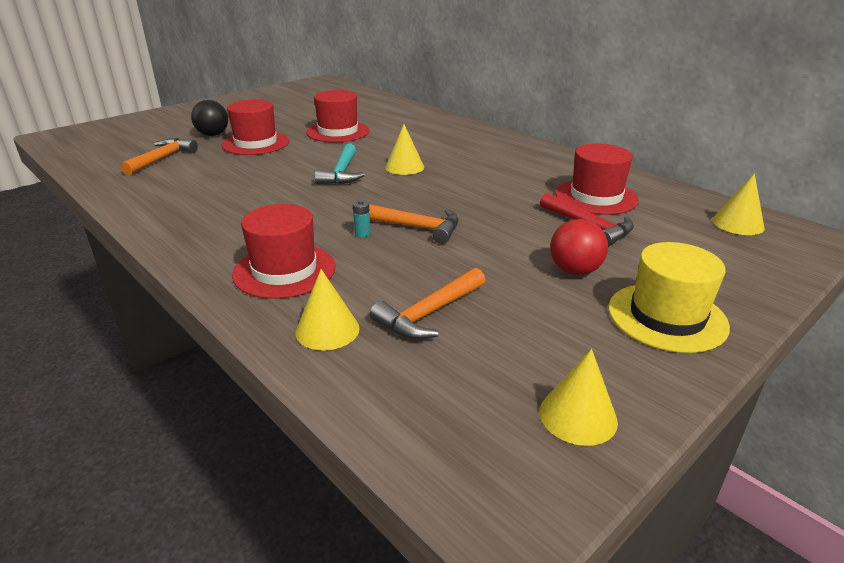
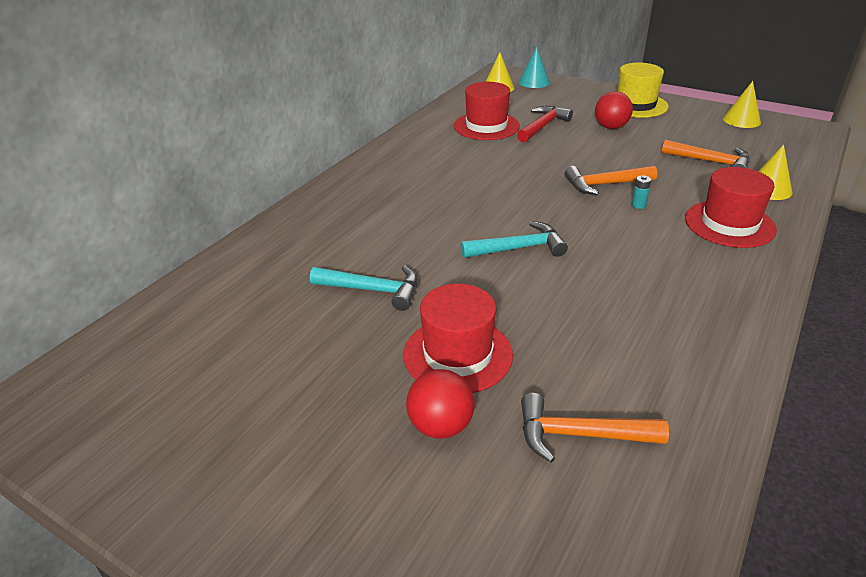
camera: 105 degrees left, 5 degrees up
black ball [191,100,228,136] -> red ball [406,369,475,439]
red hat [306,90,370,142] -> turquoise hammer [310,265,418,311]
orange hammer [369,204,459,244] -> orange hammer turned 105 degrees counterclockwise [565,166,657,195]
yellow cone [385,124,424,175] -> none
none -> turquoise cone [518,47,550,88]

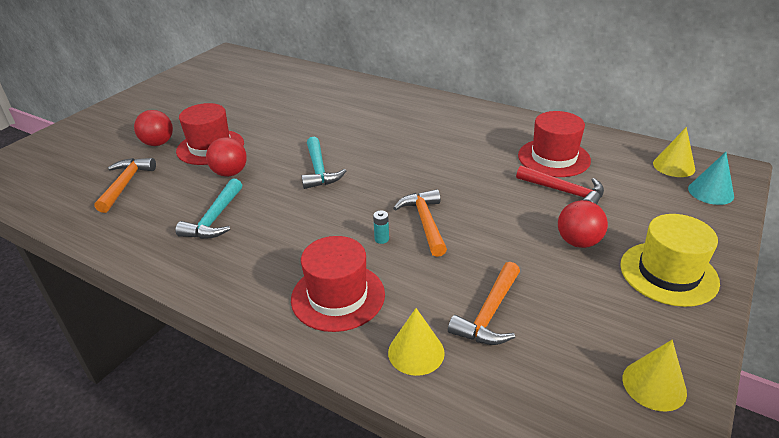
camera: 90 degrees right, 0 degrees up
turquoise hammer [310,265,418,311] -> turquoise hammer moved to [175,178,242,239]
none -> red ball [206,137,247,177]

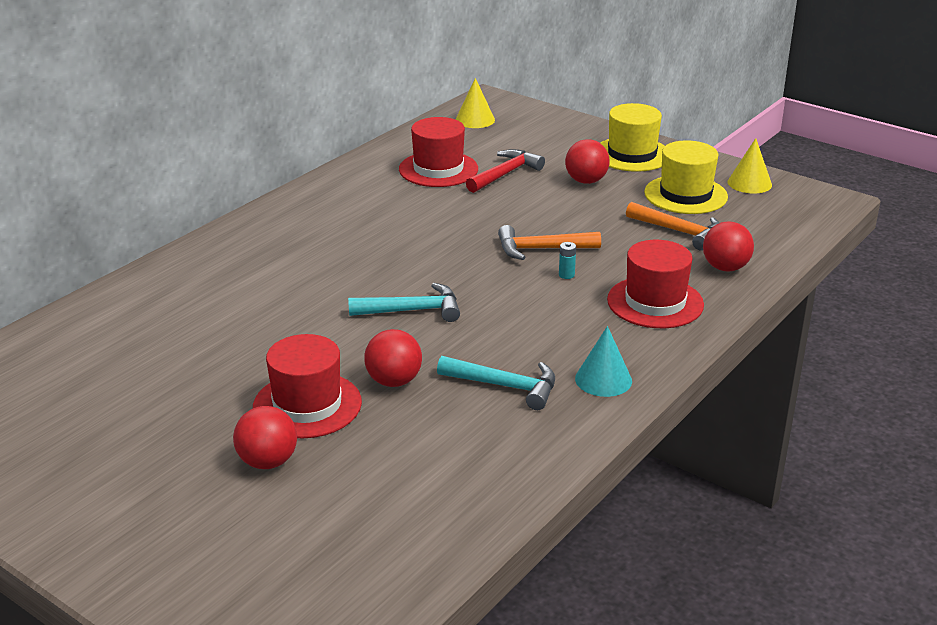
camera: 85 degrees left, 5 degrees down
orange hammer [94,158,156,213] -> none
yellow cone [388,308,445,376] -> red ball [703,221,754,272]
turquoise cone [688,152,734,205] -> turquoise cone moved to [575,326,632,397]
none -> yellow hat [644,140,728,214]

